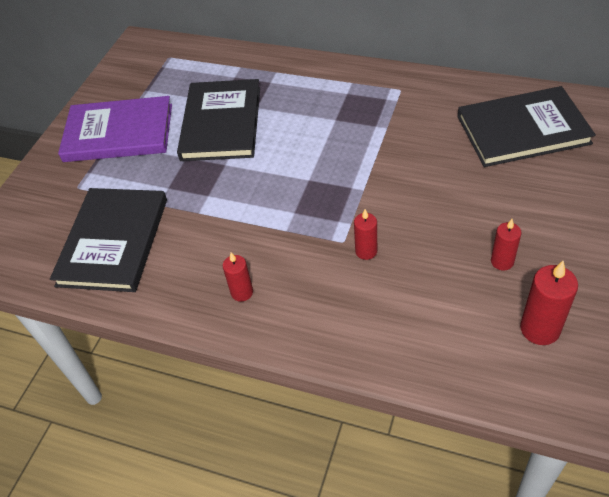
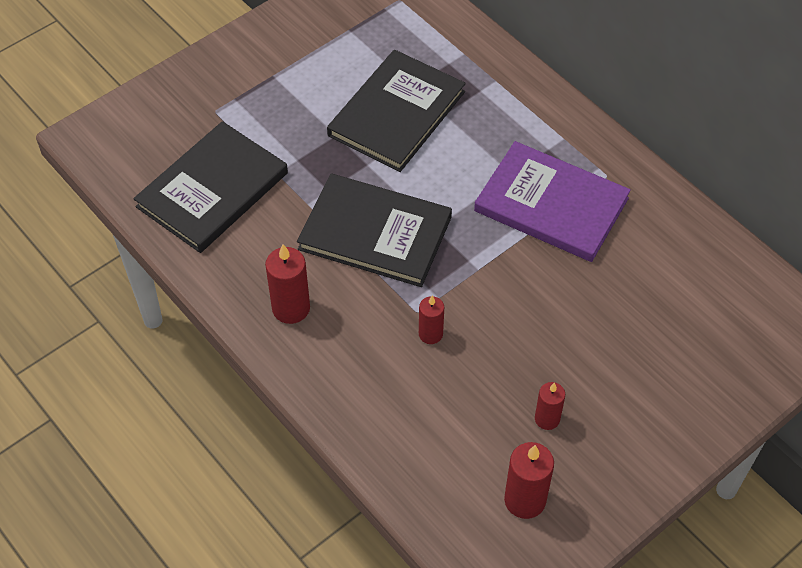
camera: 25 degrees right, 5 degrees up
purple book [58,96,172,162] -> purple book moved to [474,141,631,262]
red candle [223,253,253,302] -> red candle [265,244,310,324], size x1.58
black book [457,86,596,167] -> black book moved to [297,173,452,287]

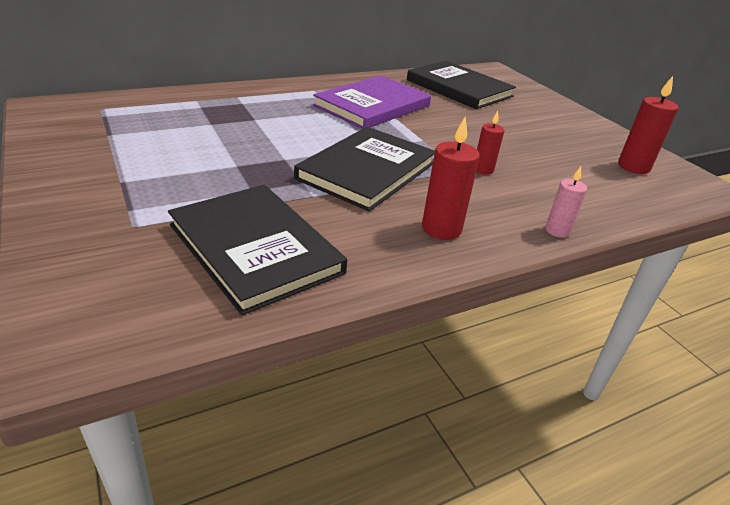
camera: 80 degrees left, 20 degrees down
black book [327,50,466,172] -> black book moved to [407,61,516,109]
red candle [535,382,565,430] -> none
none -> pink candle [545,166,587,238]

